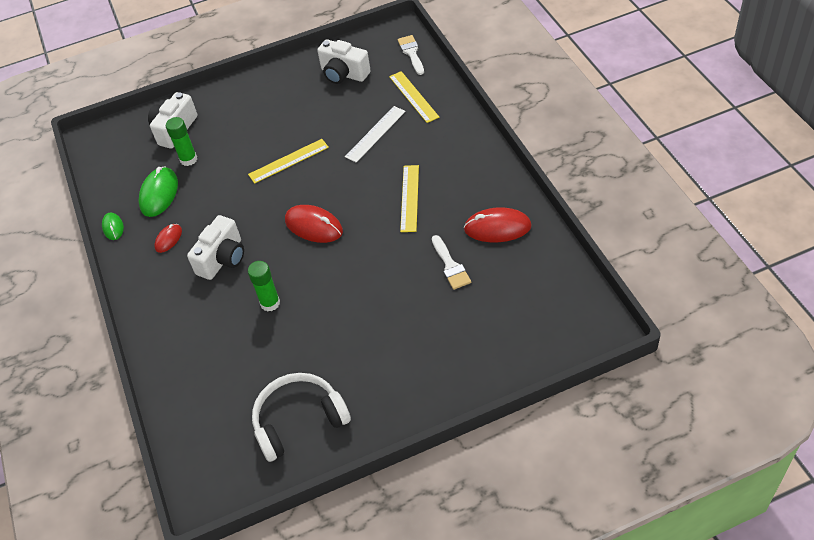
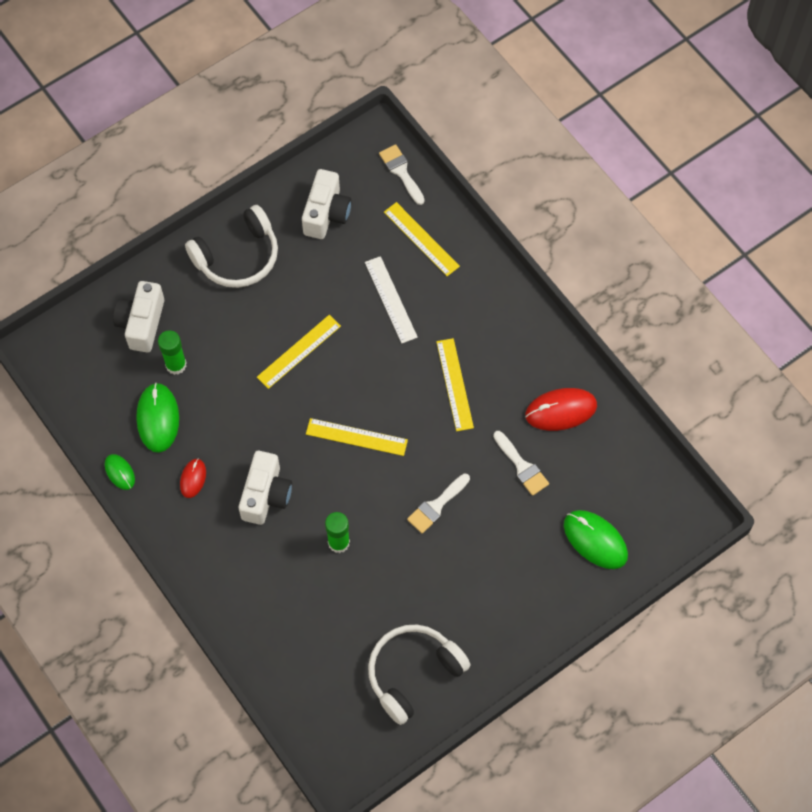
camera: 20 degrees left, 15 degrees up
red mouse [285,205,343,243] -> yellow ruler [306,418,408,456]
white camera [317,39,371,84] -> white camera turned 90 degrees counterclockwise [302,169,351,239]
white ruler [345,106,406,163] -> white ruler turned 45 degrees counterclockwise [365,256,418,343]
none -> white headphones [185,205,278,288]
none -> white brush [407,474,470,534]
none -> green mouse [564,510,628,569]

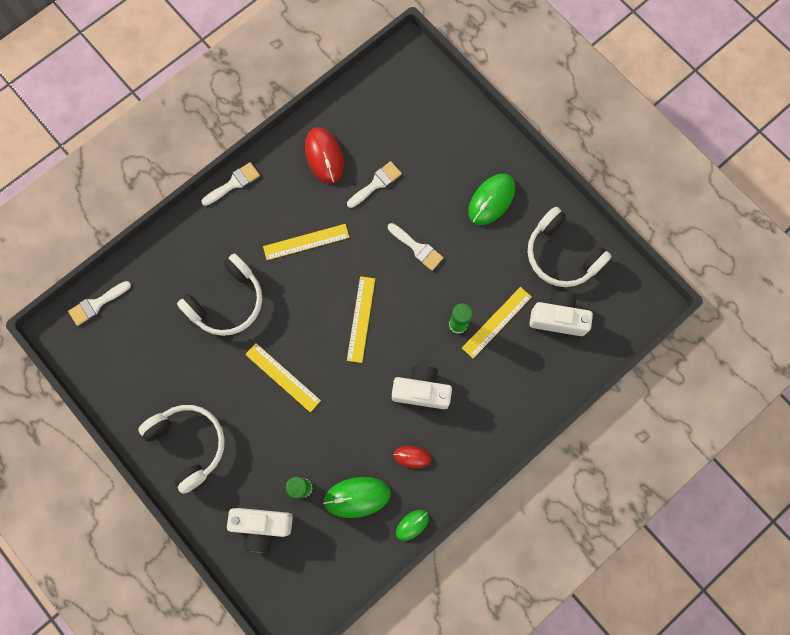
camera: 95 degrees left, 10 degrees up
white camera [302,169,351,239] -> white camera moved to [529,291,593,336]
white ruler [365,256,418,343] -> white headphones [177,254,262,336]
yellow ruler [384,202,460,276] -> yellow ruler moved to [462,287,532,358]
green mouse [564,510,628,569] -> green mouse moved to [468,174,515,225]
none -> white brush [201,162,260,206]

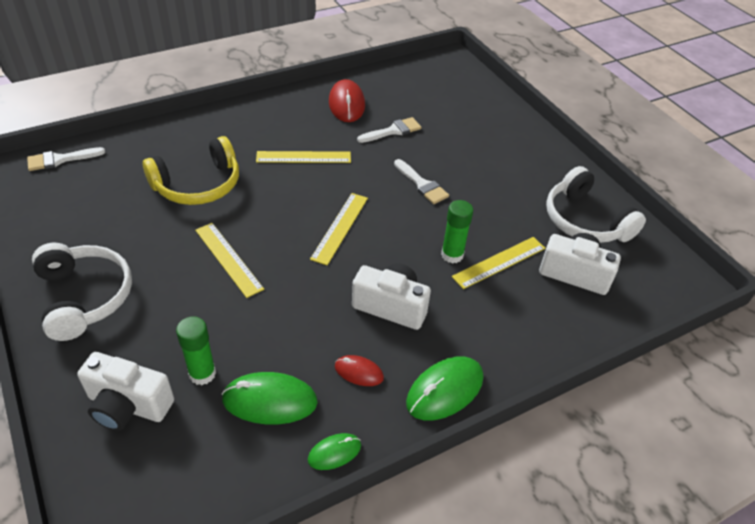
camera: 10 degrees right, 30 degrees down
white headphones [177,254,262,336] -> yellow headphones [143,136,239,205]
white brush [201,162,260,206] -> none
green mouse [468,174,515,225] -> green mouse moved to [406,356,483,420]

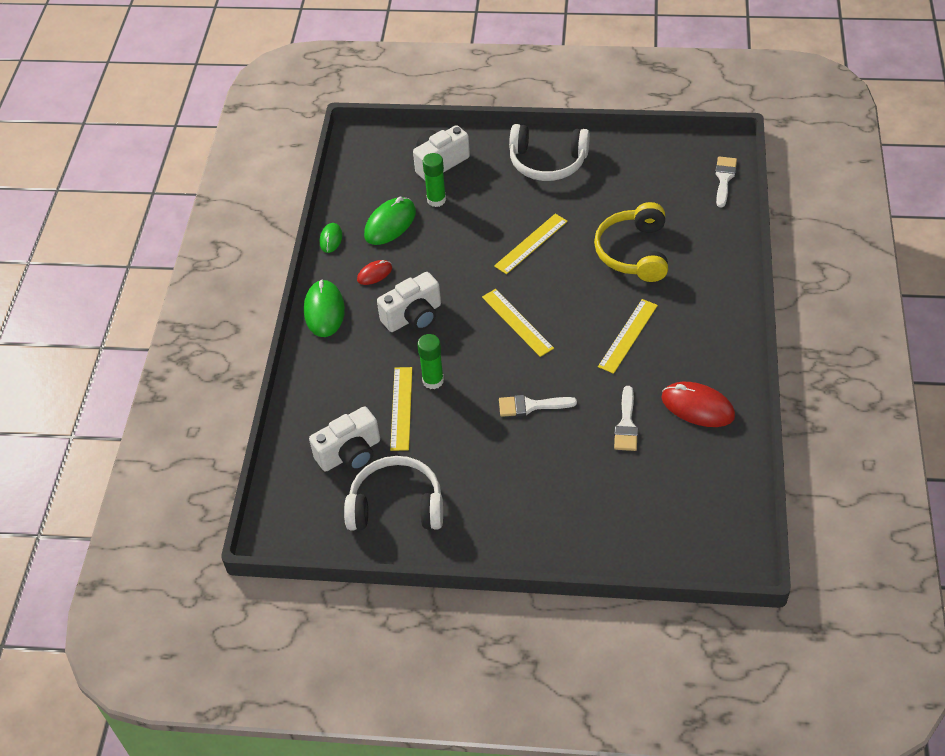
camera: 130 degrees right, 5 degrees up
yellow ruler [195,223,264,298] -> yellow ruler turned 45 degrees counterclockwise [494,214,568,274]

